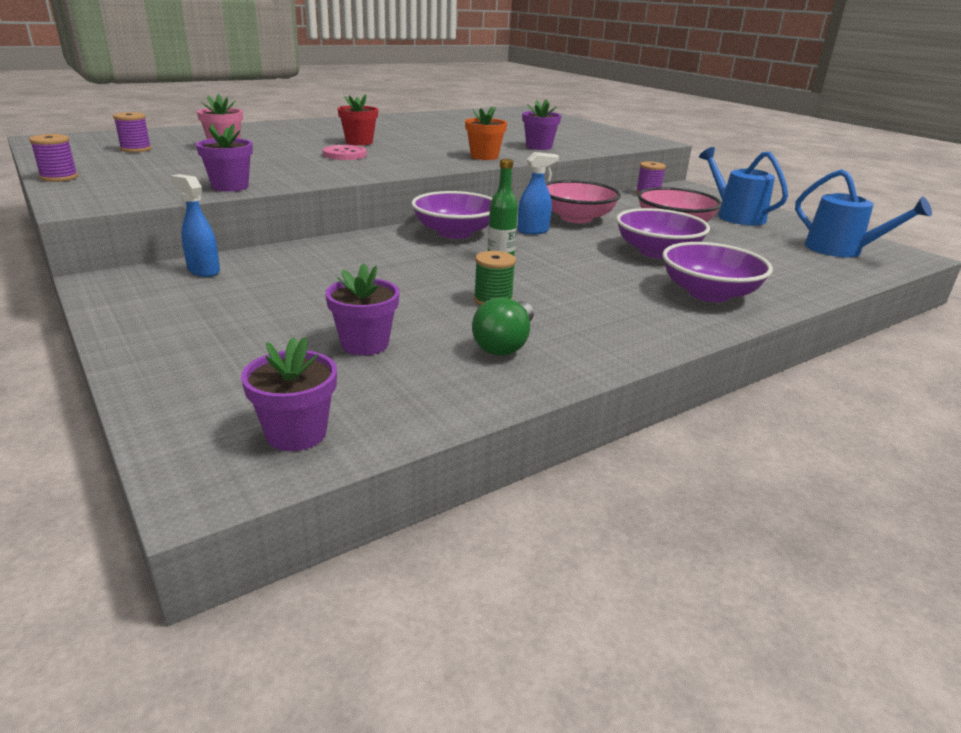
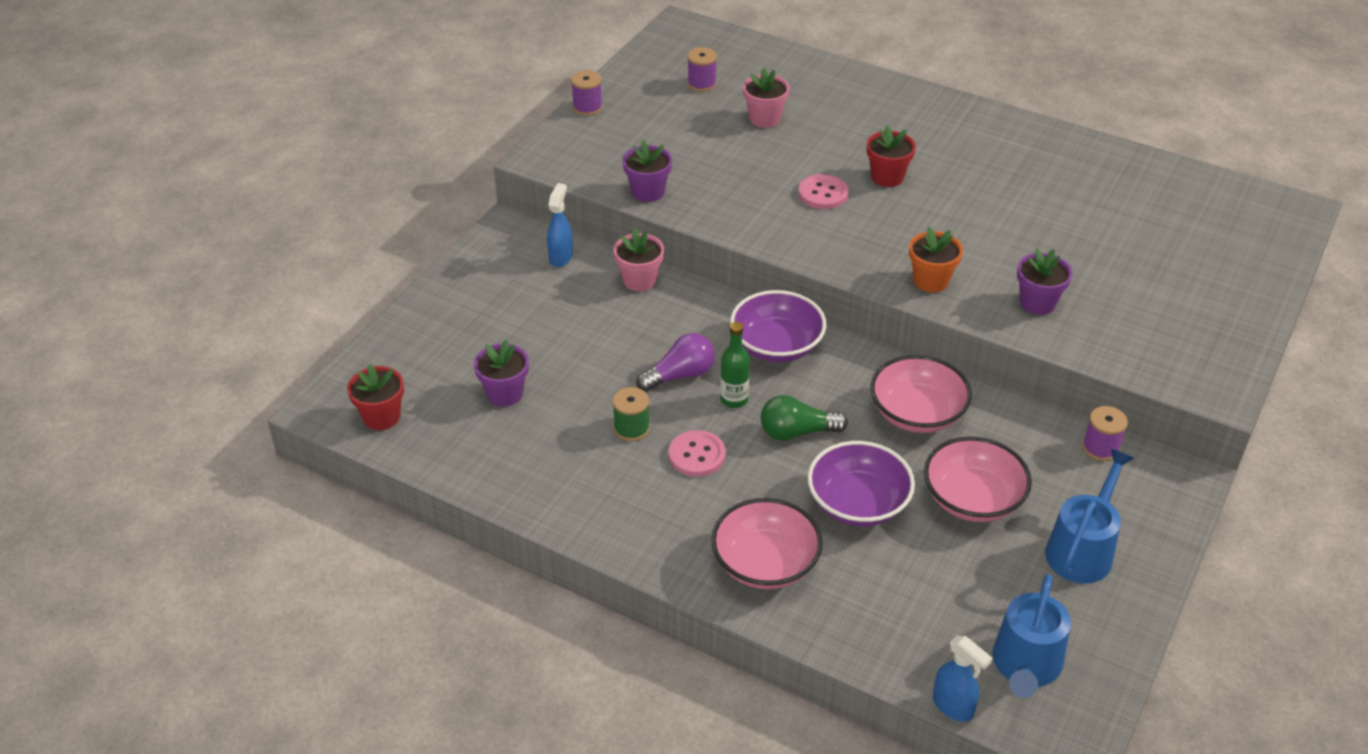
camera: 65 degrees right, 15 degrees up
purple flower pot [241,337,337,451] -> red flower pot [347,364,404,430]
green light bulb [472,297,534,356] -> green light bulb moved to [761,395,848,441]
blue spray bottle [517,152,559,235] -> blue spray bottle moved to [933,636,992,722]
purple bowl [662,242,773,302] -> pink bowl [711,498,823,589]
none -> pink flower pot [614,229,664,291]
none -> purple light bulb [636,333,715,392]
none -> pink button [669,430,725,477]

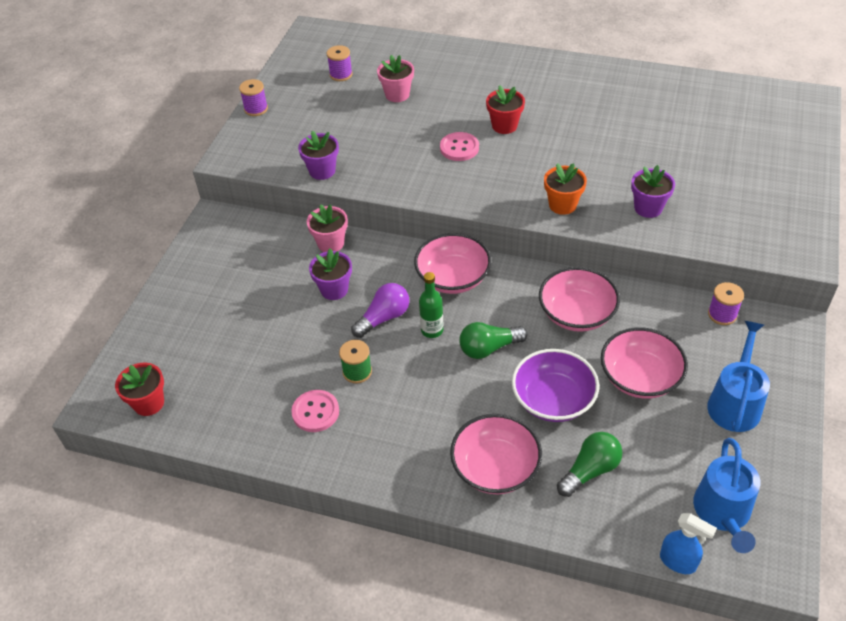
camera: 10 degrees left, 5 degrees up
purple flower pot [474,340,529,407] -> purple flower pot moved to [309,248,352,300]
blue spray bottle [547,183,573,267] -> none
pink button [669,430,725,477] -> pink button moved to [291,390,339,432]
purple bowl [730,290,826,362] -> pink bowl [414,233,491,294]
none -> green light bulb [557,432,623,497]

